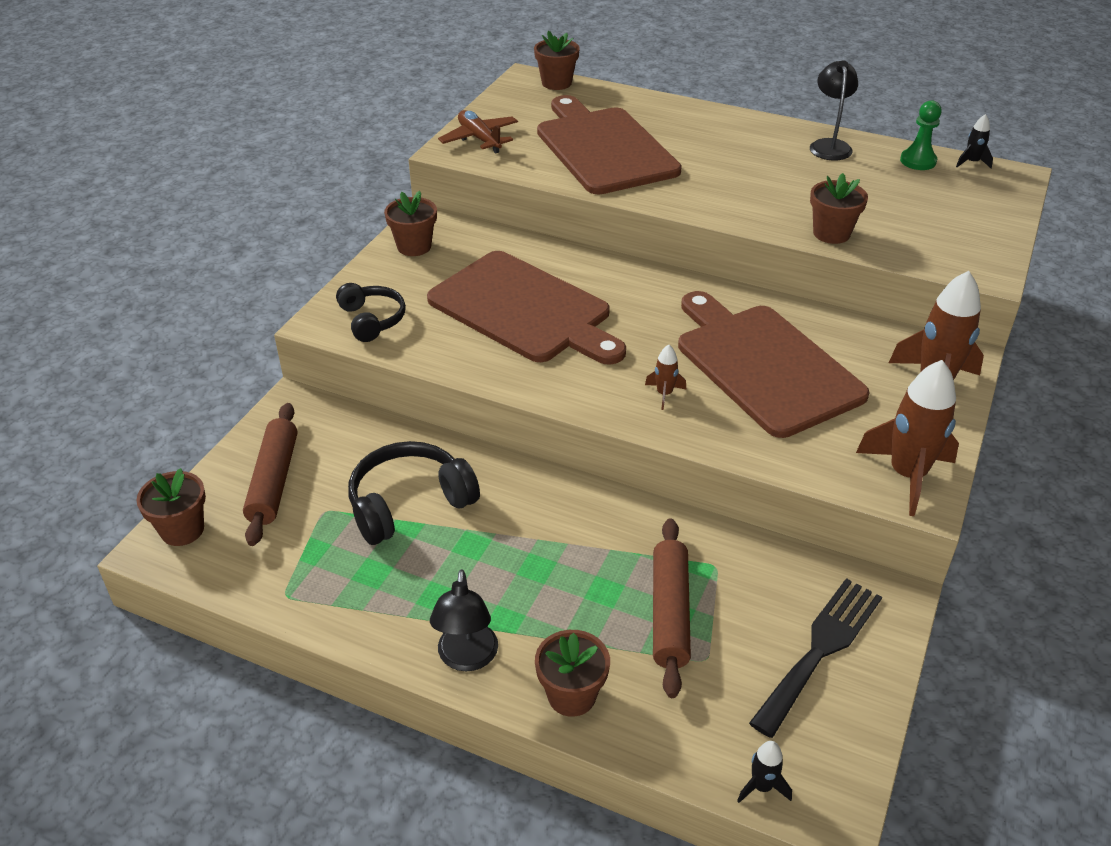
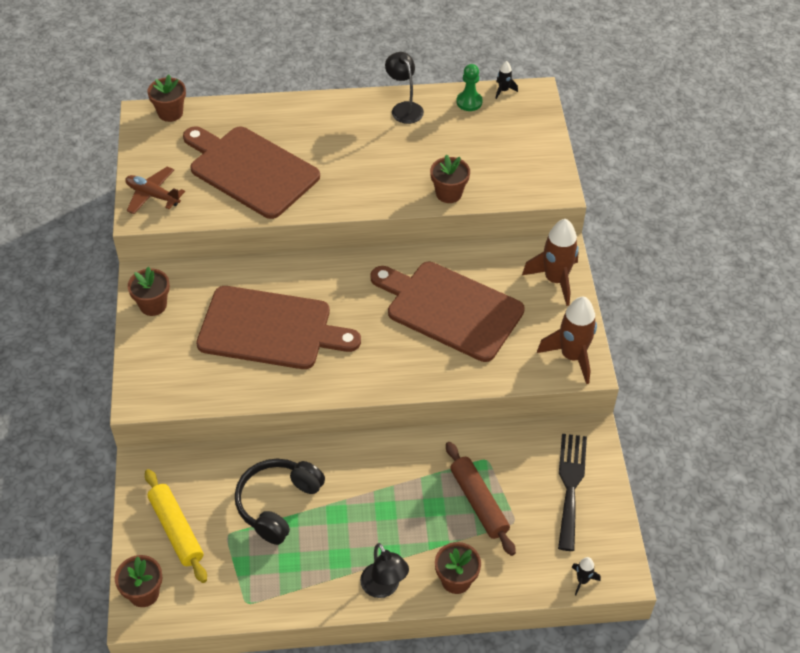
camera: 30 degrees left, 10 degrees up
brown rolling pin [243,403,297,546] -> yellow rolling pin [145,469,207,583]
black headphones [336,283,406,342] -> none
brown rocket [645,345,686,410] -> none

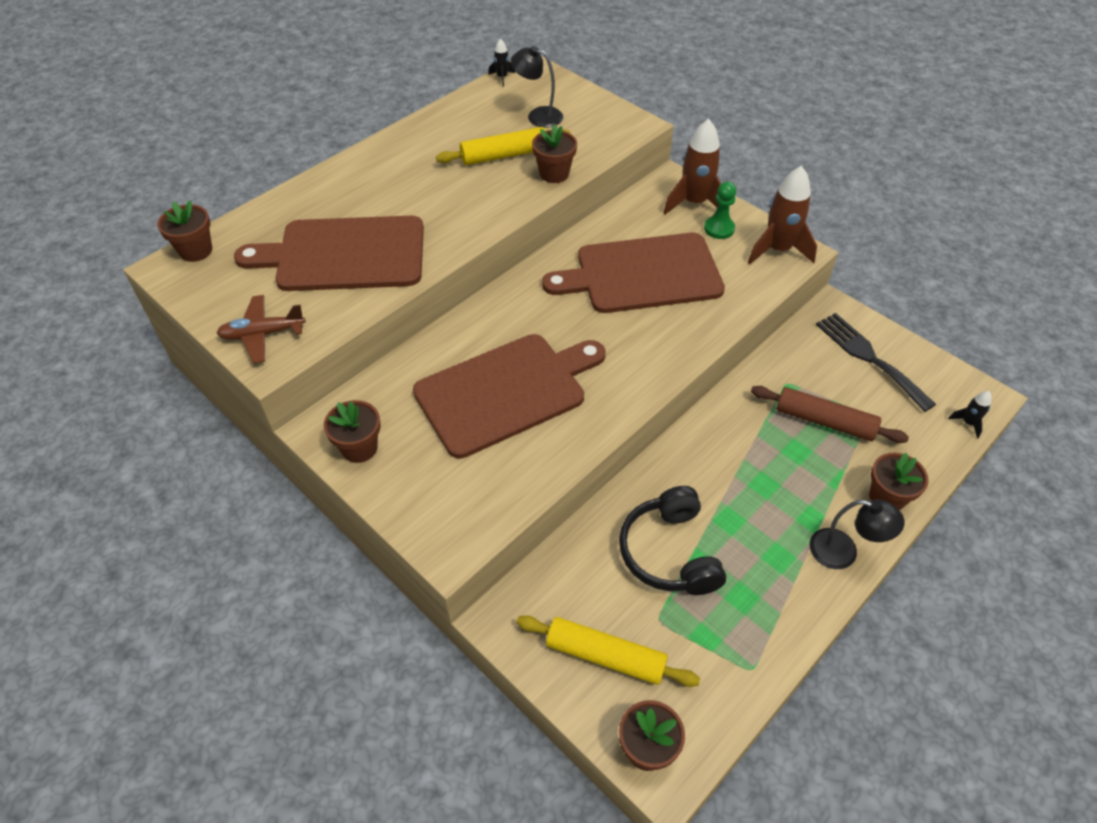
camera: 40 degrees left, 0 degrees up
black lamp [385,52,424,124] -> black lamp moved to [511,46,563,128]
green pawn [456,64,483,111] -> green pawn moved to [704,182,736,239]
none -> yellow rolling pin [436,127,571,165]

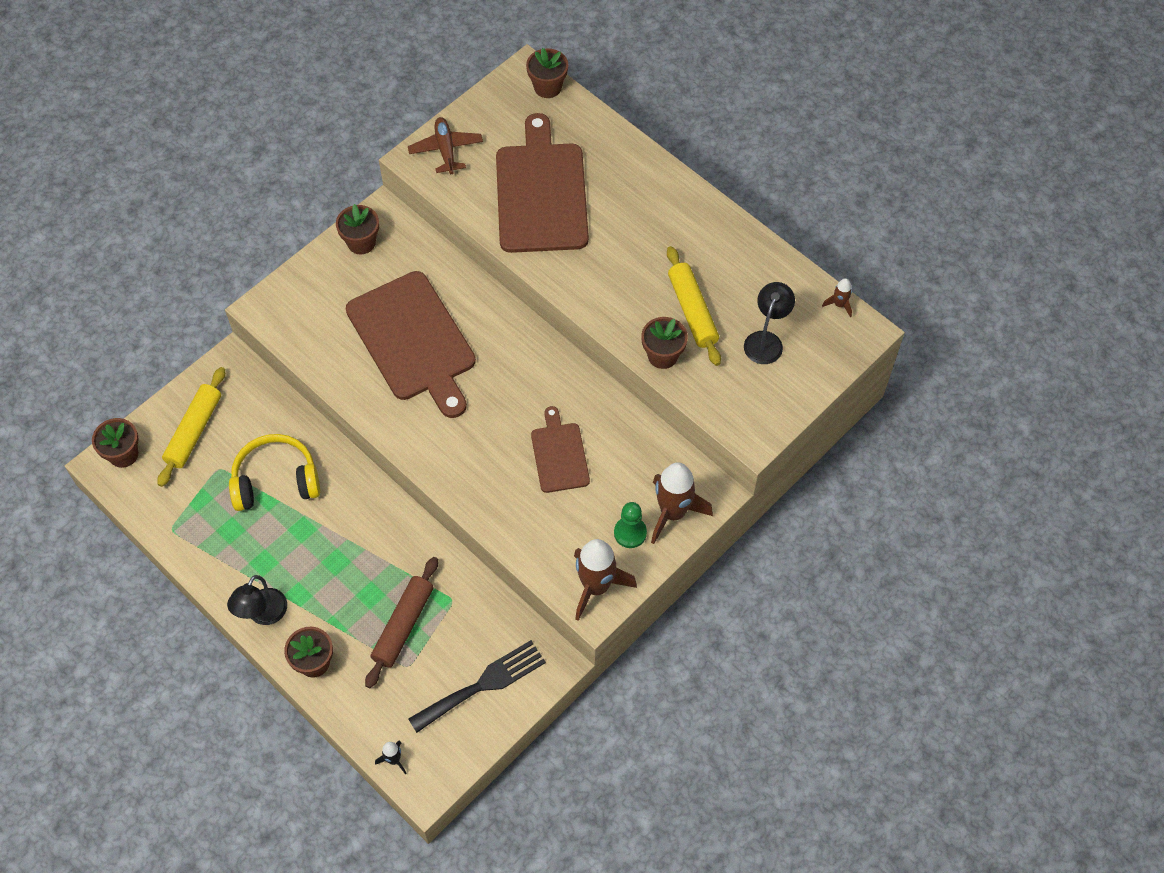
camera: 90 degrees right, 10 degrees up
black rocket [488,39,515,86] -> brown rocket [822,278,852,317]
brown cutting board [542,233,725,313] -> brown cutting board [531,406,590,493], size x0.53
black headphones [619,486,726,595] -> yellow headphones [229,434,320,511]

